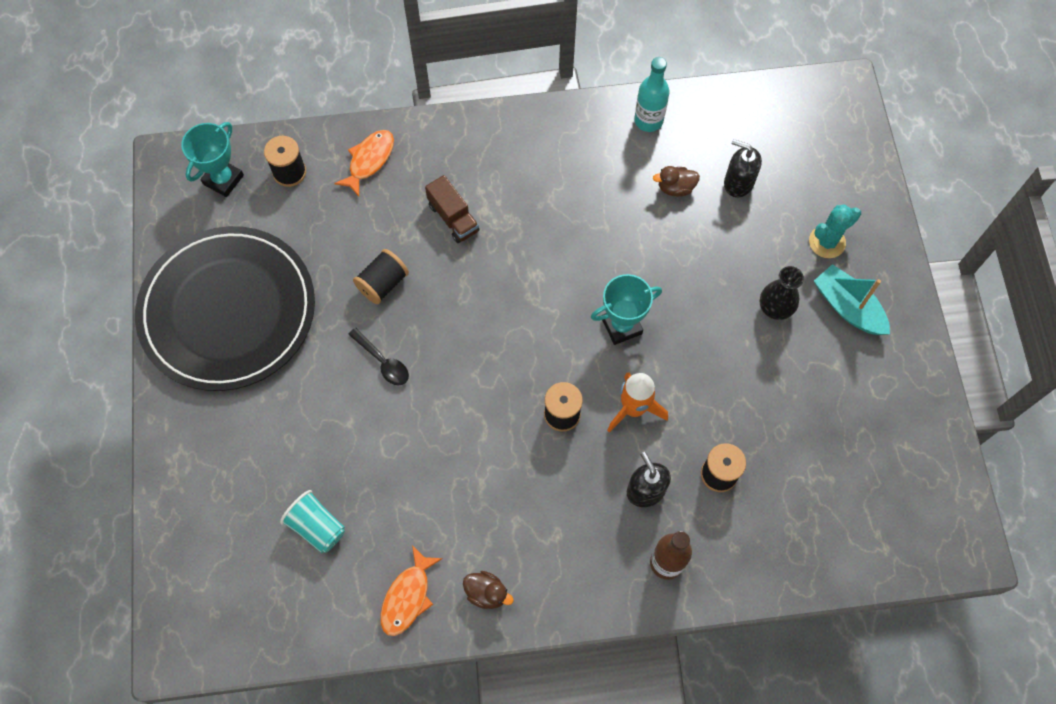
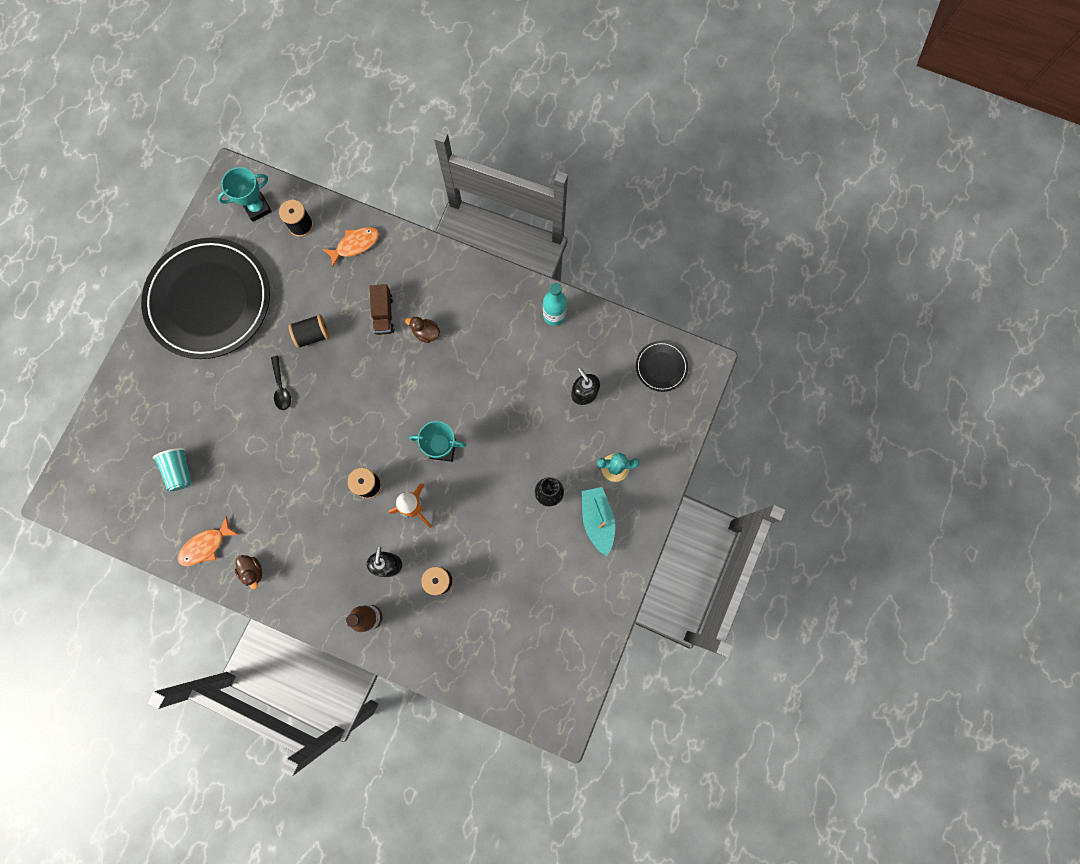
camera: 30 degrees right, 10 degrees up
brown duck [653,166,700,197] -> brown duck moved to [405,317,440,343]
none -> black plate [636,341,688,392]

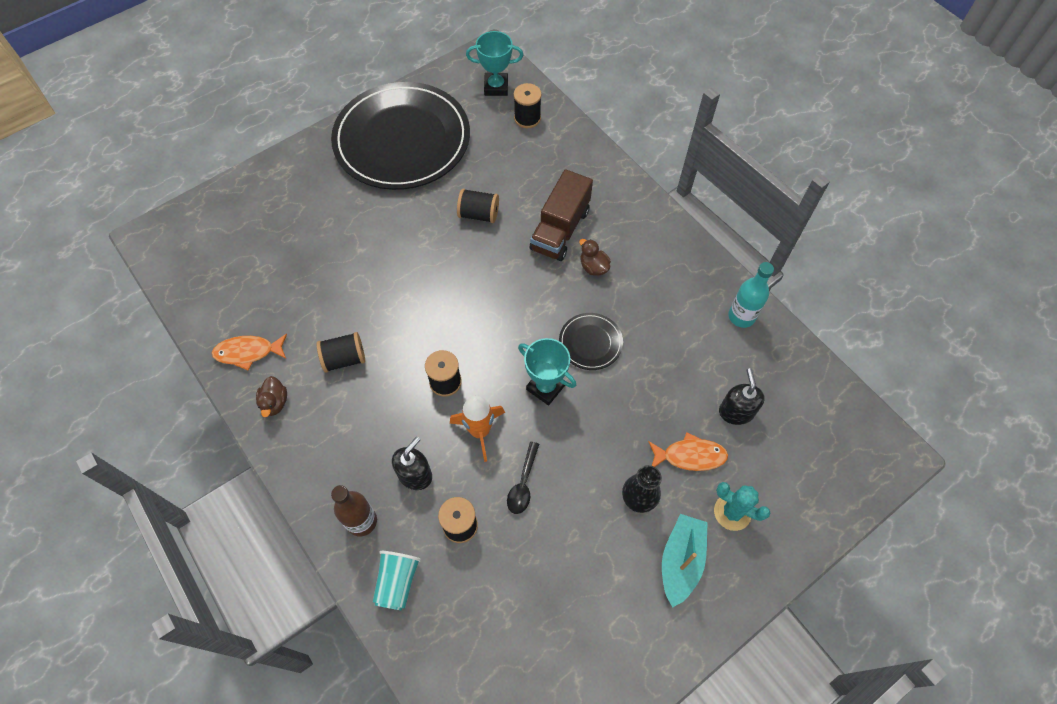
camera: 30 degrees right, 15 degrees down
turquoise cup [153,448,192,491] -> turquoise cup moved to [373,551,421,611]
black spoon [271,356,291,410] -> black spoon moved to [507,442,539,514]
orange fish [323,227,380,267] -> orange fish moved to [648,432,728,471]
brown truck [370,284,395,335] -> brown truck [530,169,593,261], size x1.55
black plate [636,341,688,392] -> black plate moved to [559,313,623,370]
none -> black spool [317,332,365,373]

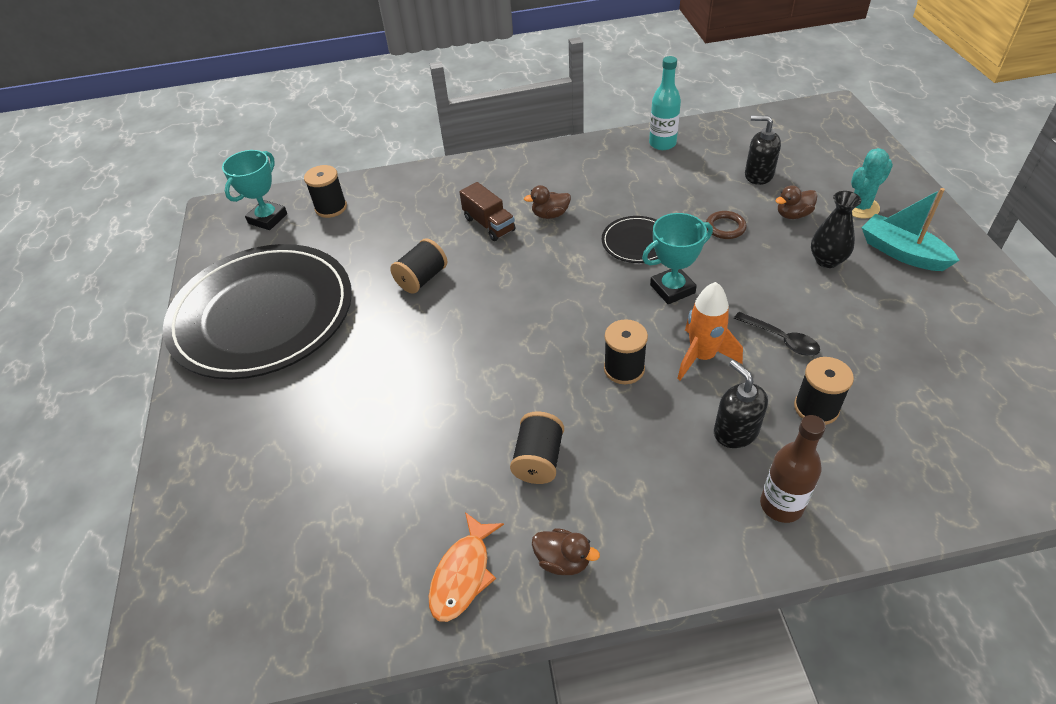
camera: 60 degrees left, 15 degrees down
turquoise cup [373,551,421,611] -> none
brown truck [530,169,593,261] -> brown truck [459,182,515,241], size x0.65
orange fish [648,432,728,471] -> brown duck [775,185,817,219]
none -> brown ring [706,211,747,239]

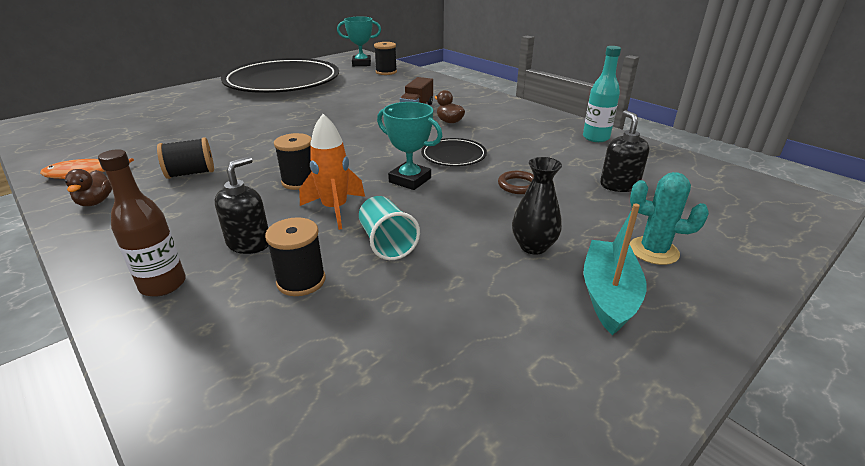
camera: 55 degrees right, 15 degrees down
black spool [390,238,448,294] -> none
black spoon [734,312,820,356] -> turquoise cup [359,196,420,260]
brown duck [775,185,817,219] -> none

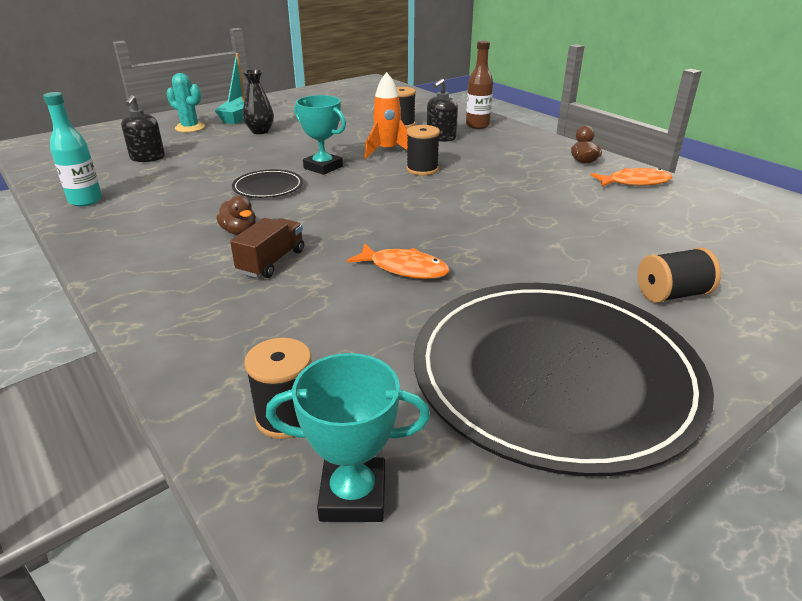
camera: 175 degrees left, 0 degrees up
black spool [157,137,214,179] -> black spool moved to [638,247,721,303]
turquoise cup [359,196,420,260] -> none
brown ring [498,171,534,194] -> none
none -> orange fish [347,243,450,279]

